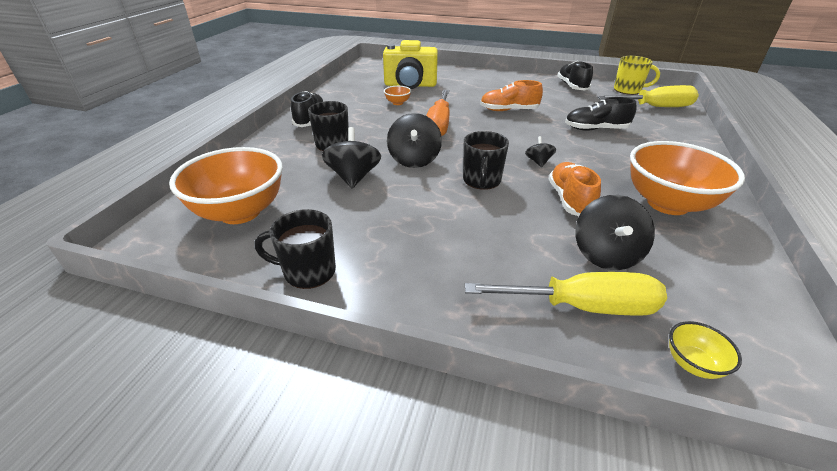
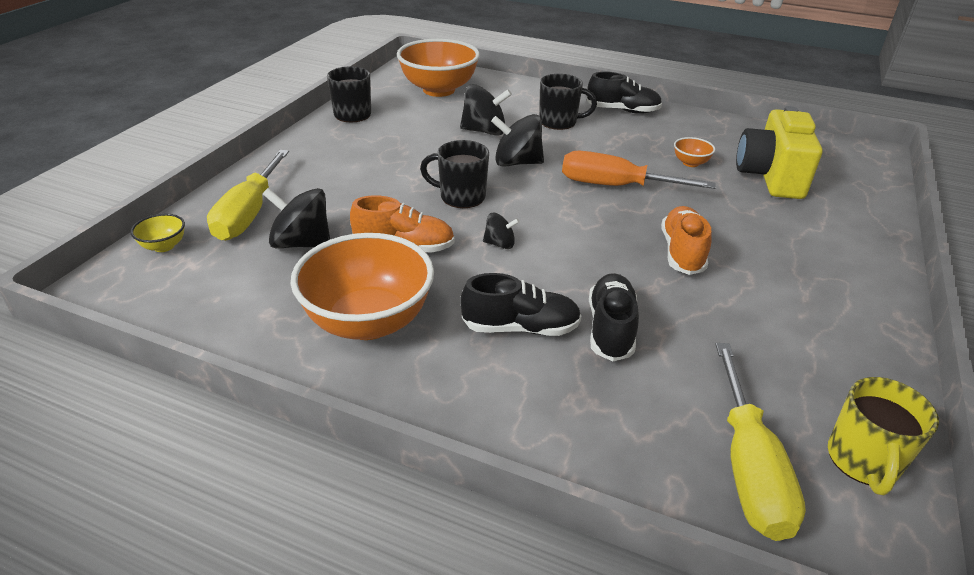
camera: 95 degrees right, 0 degrees up
black shoe [557,61,593,90] -> black shoe moved to [460,273,581,336]

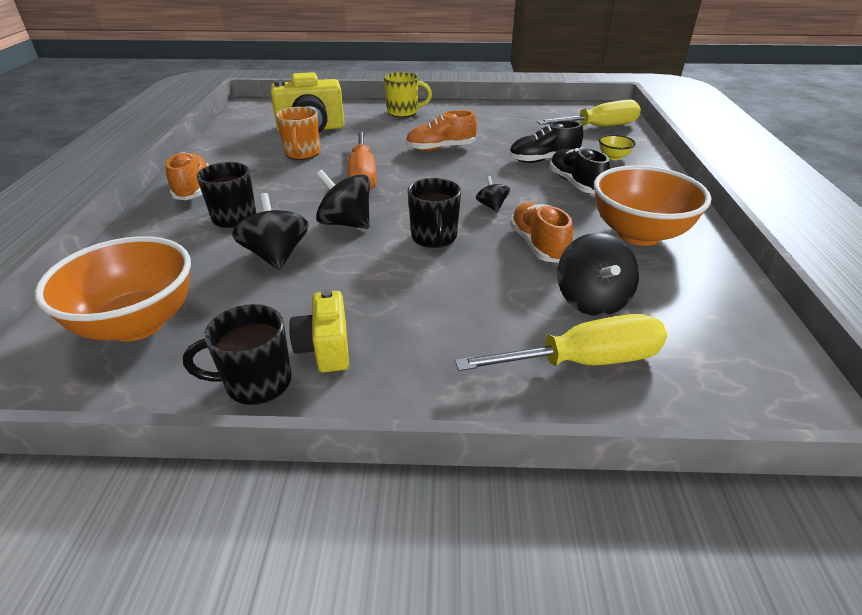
camera: 110 degrees left, 0 degrees up
yellow bowl [131,214,185,252] -> yellow bowl moved to [599,135,636,160]
black spinning top [491,114,544,167] -> black spinning top turned 135 degrees clockwise [316,170,370,229]
black shoe [587,72,662,114] -> orange shoe [166,152,209,200]
orange bowl [674,137,715,167] -> orange mug [276,107,320,160]
yellow mug [828,377,939,495] -> yellow mug moved to [384,72,432,117]
none -> yellow camera [289,289,349,373]

